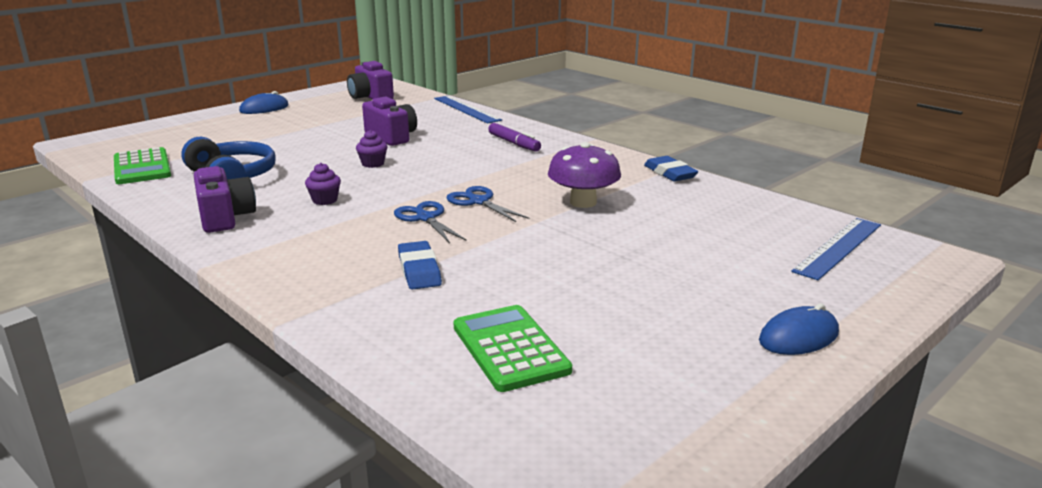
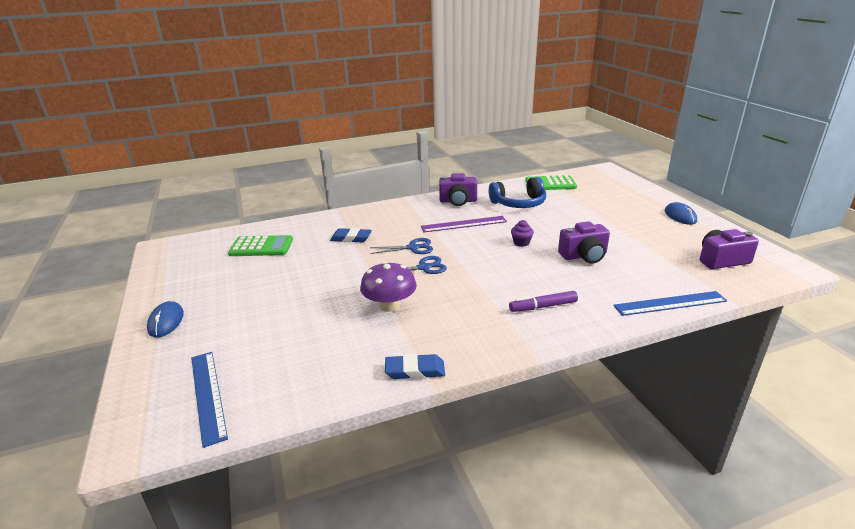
camera: 115 degrees right, 5 degrees up
purple cupcake [305,163,341,205] -> purple ruler [421,216,507,232]

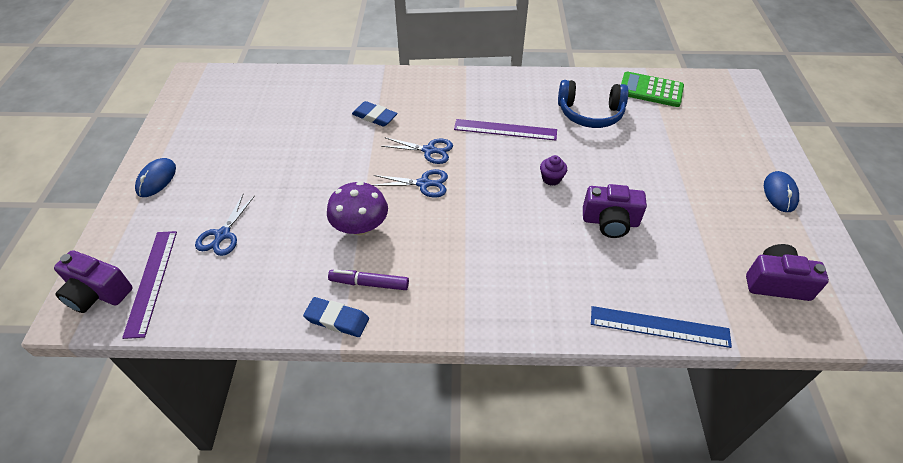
camera: 20 degrees right, 20 degrees up
blue ruler [191,352,228,448] -> purple ruler [122,231,177,339]
green calculator [228,235,293,256] -> none
purple camera [439,173,477,206] -> purple camera moved to [54,250,133,313]
purple marker [509,291,578,312] -> purple marker moved to [328,269,409,290]
none -> blue scissors [195,195,255,256]

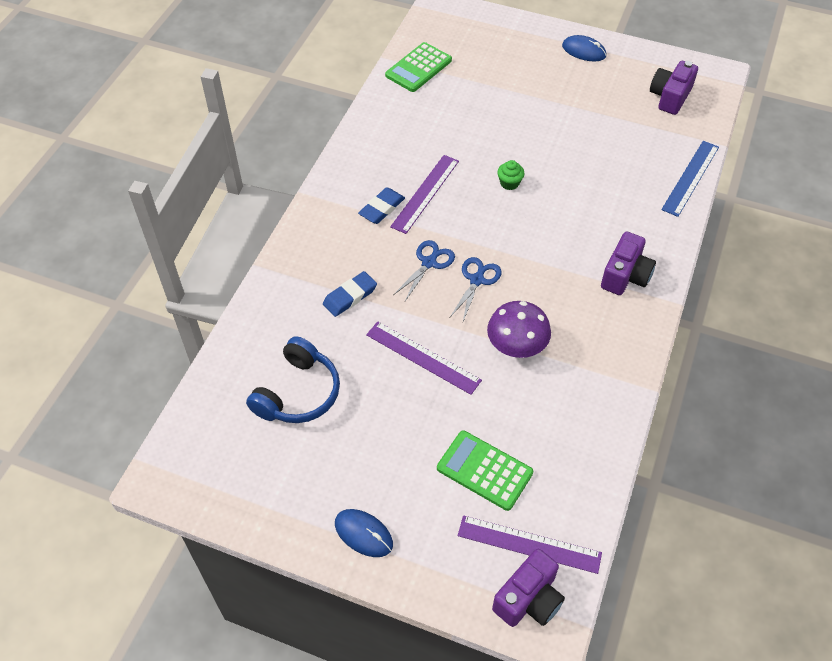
camera: 70 degrees left, 5 degrees up
blue scissors [195,195,255,256] -> green calculator [437,431,533,511]
blue eraser [303,297,369,337] -> blue eraser moved to [358,187,405,224]
purple marker [328,269,409,290] -> none
purple cupcake [540,155,567,186] -> green cupcake [497,160,525,190]
blue headphones [558,80,629,128] -> blue headphones moved to [246,336,340,423]
purple camera [583,184,647,238] -> purple camera moved to [601,232,656,295]
none -> purple ruler [366,321,482,395]

